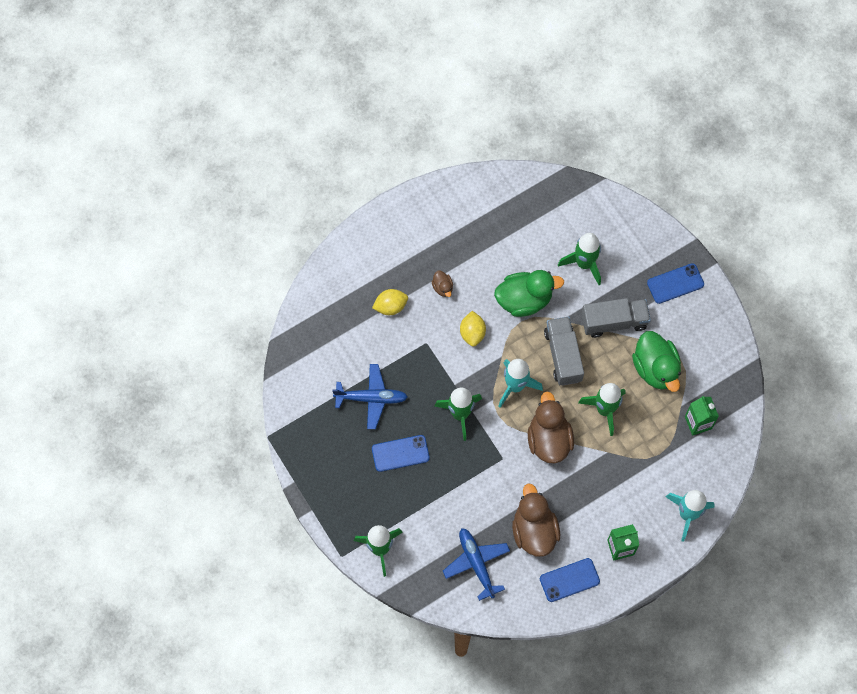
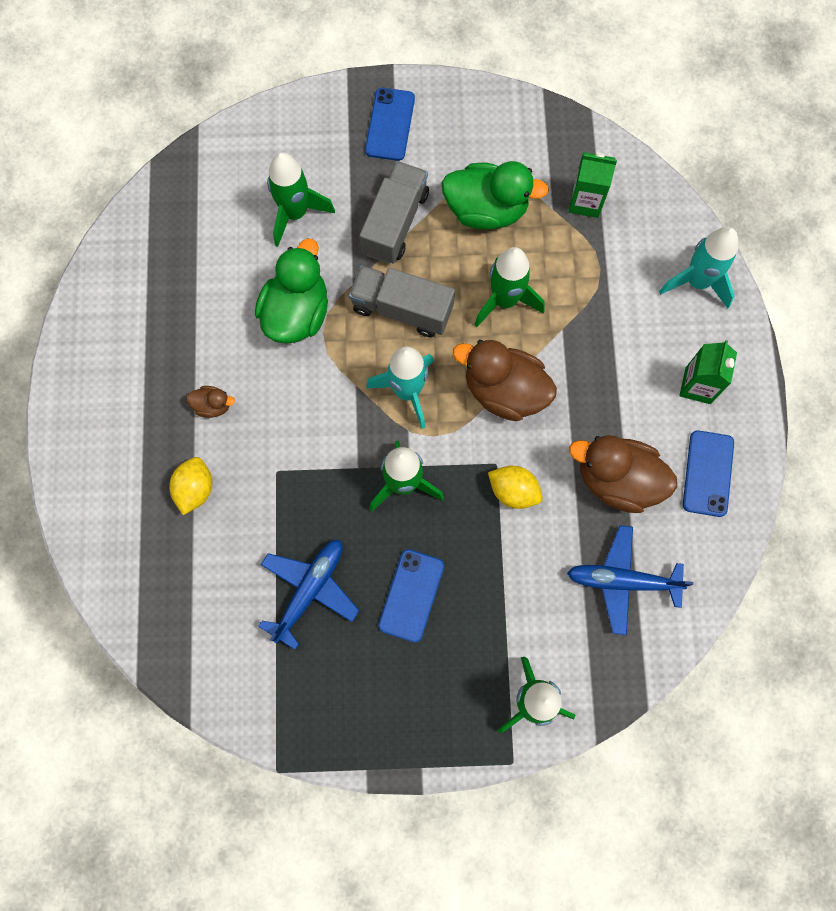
camera: 60 degrees left, 5 degrees up
yellow lemon [460,311,486,347] -> yellow lemon moved to [488,466,543,509]

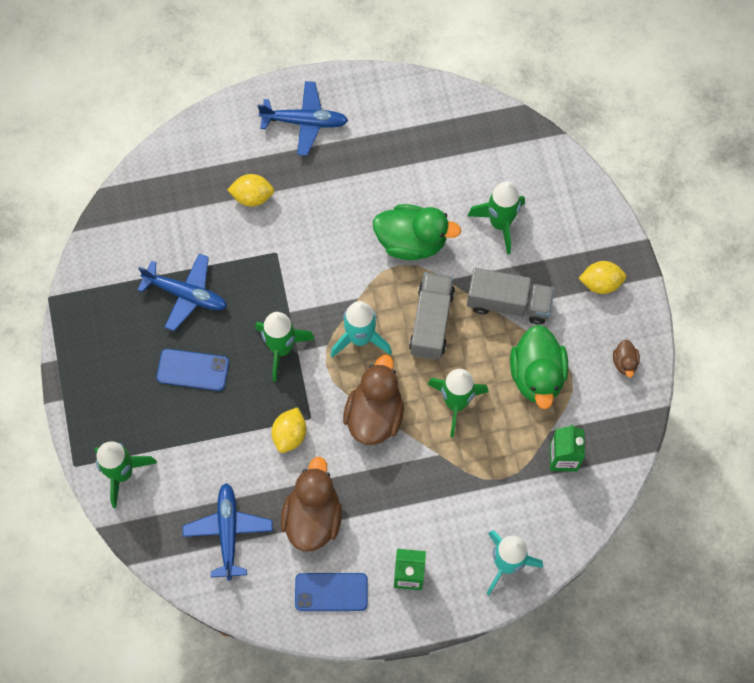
camera: 80 degrees right, 5 degrees down
brown duck [186,386,235,418] -> brown duck moved to [613,340,640,378]
blue phone [365,88,415,161] -> yellow lemon [578,261,626,294]
none -> blue plane [258,81,348,156]

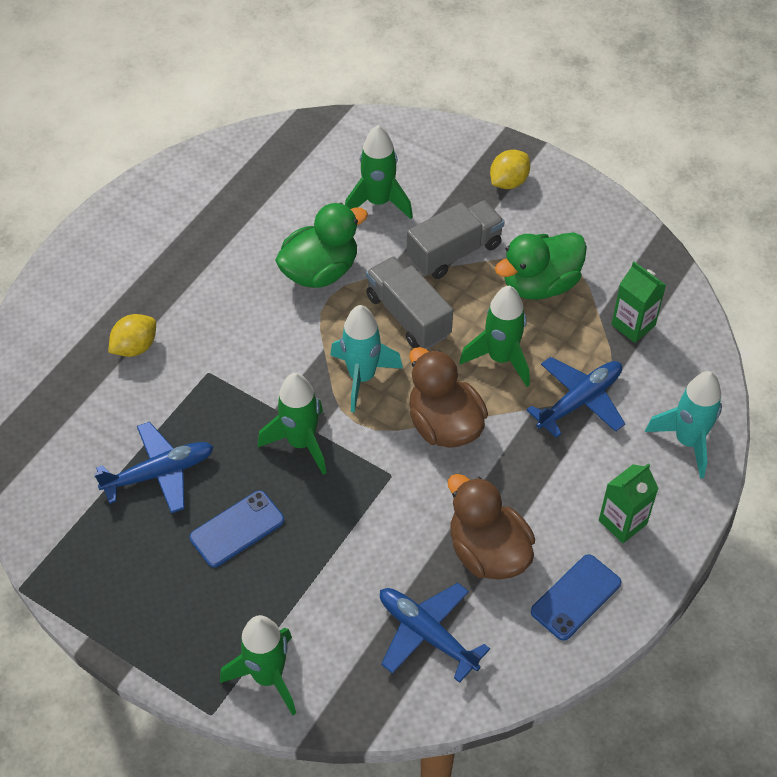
camera: 45 degrees left, 15 degrees down
blue plane [258,81,348,156] -> blue plane moved to [526,357,625,438]
yellow lemon [272,407,306,453] -> none
green duck [510,325,568,409] -> green duck turned 105 degrees clockwise [495,232,587,300]
brown duck [613,340,640,378] -> none

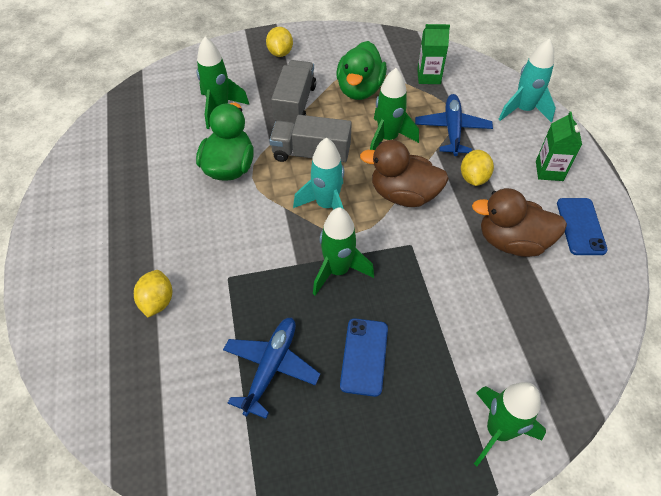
camera: 45 degrees left, 0 degrees up
blue plane [380,583,490,683] -> none
none -> yellow lemon [461,150,494,186]

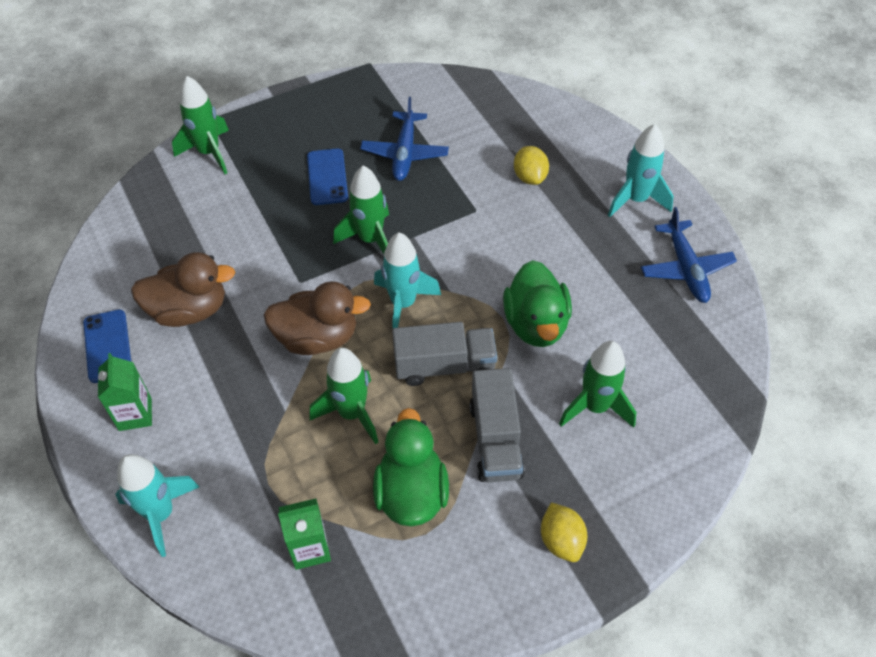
camera: 165 degrees right, 0 degrees up
blue plane [415,94,493,156] -> blue plane moved to [641,207,737,303]
yellow lemon [461,150,494,186] -> none
none -> turquoise rocket [608,124,674,217]

